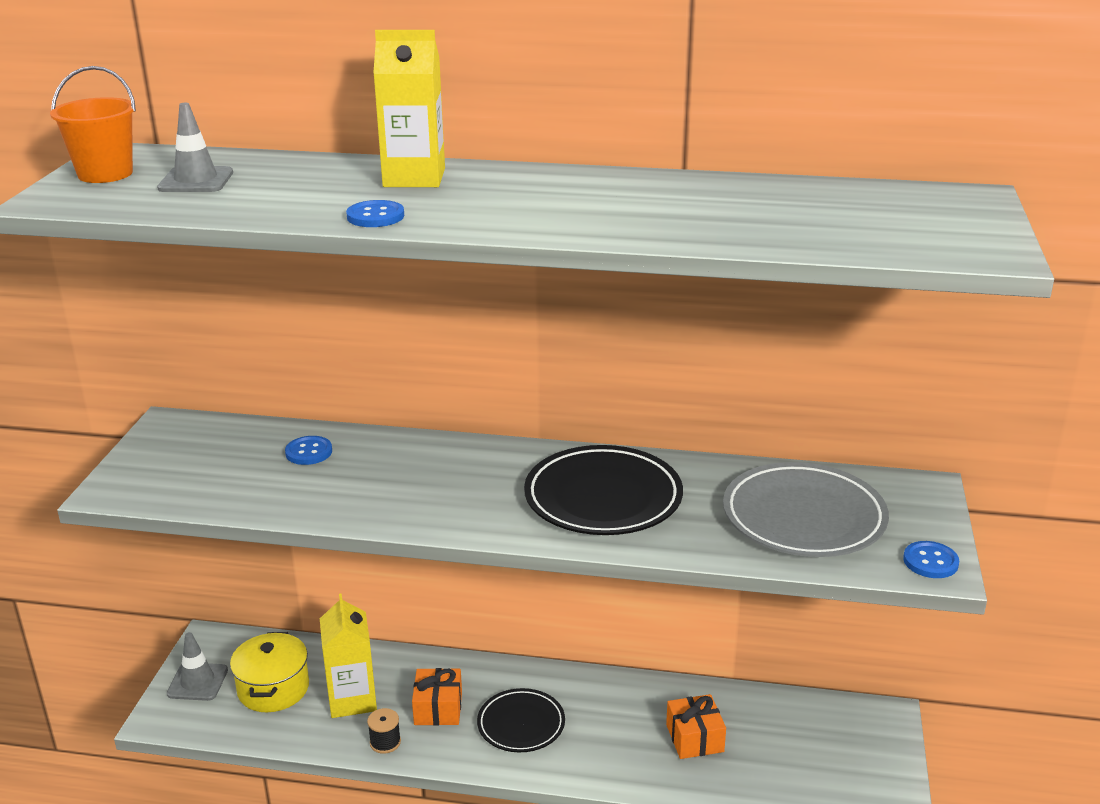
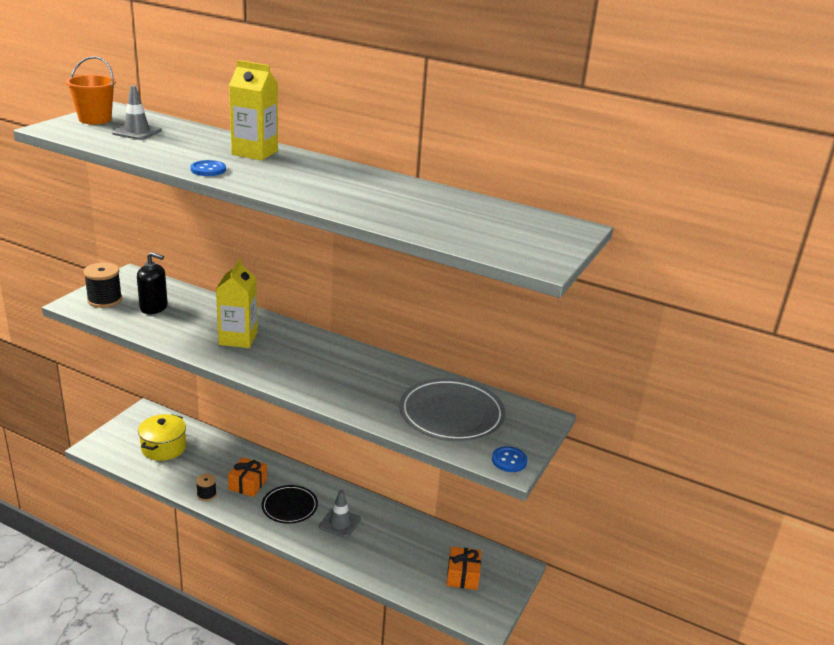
camera: 15 degrees right, 0 degrees up
grey traffic cone [167,632,228,701] -> grey traffic cone moved to [319,490,361,538]
blue button [285,436,332,465] -> none
yellow carton [320,593,377,718] -> yellow carton moved to [216,259,258,348]
black plate [524,445,683,535] -> none
orange gift [666,694,726,759] -> orange gift moved to [447,547,481,590]
none -> black spool [83,262,122,308]
none -> black soap dispenser [137,252,168,314]

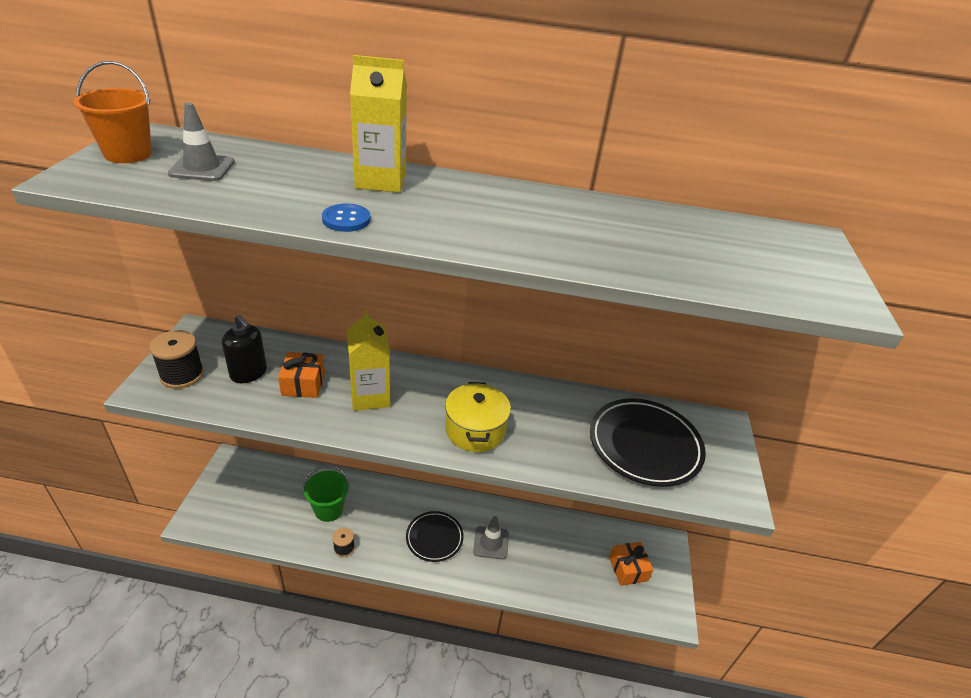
camera: 20 degrees left, 10 degrees up
black soap dispenser [137,252,168,314] -> black soap dispenser turned 45 degrees clockwise [222,315,267,383]
yellow pot [138,414,186,461] -> yellow pot moved to [445,382,511,452]
orange gift [228,457,267,497] -> orange gift moved to [278,352,325,398]
grey plate [399,378,505,442] -> black plate [590,398,706,487]
blue button [492,446,527,472] -> none
none -> green bucket [303,465,349,522]

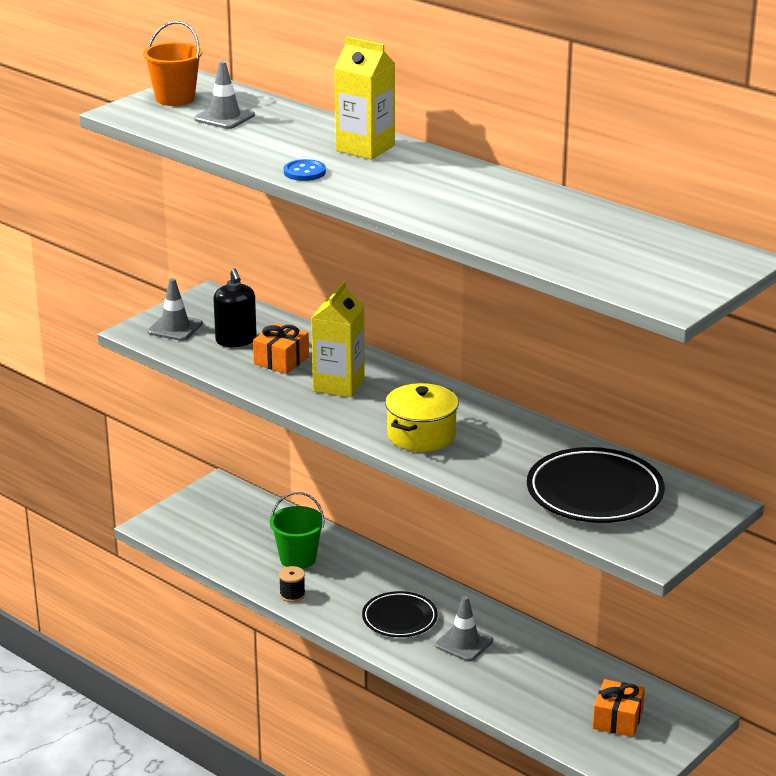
camera: 35 degrees right, 10 degrees down
black spool [149,330,204,389] -> grey traffic cone [148,278,203,341]

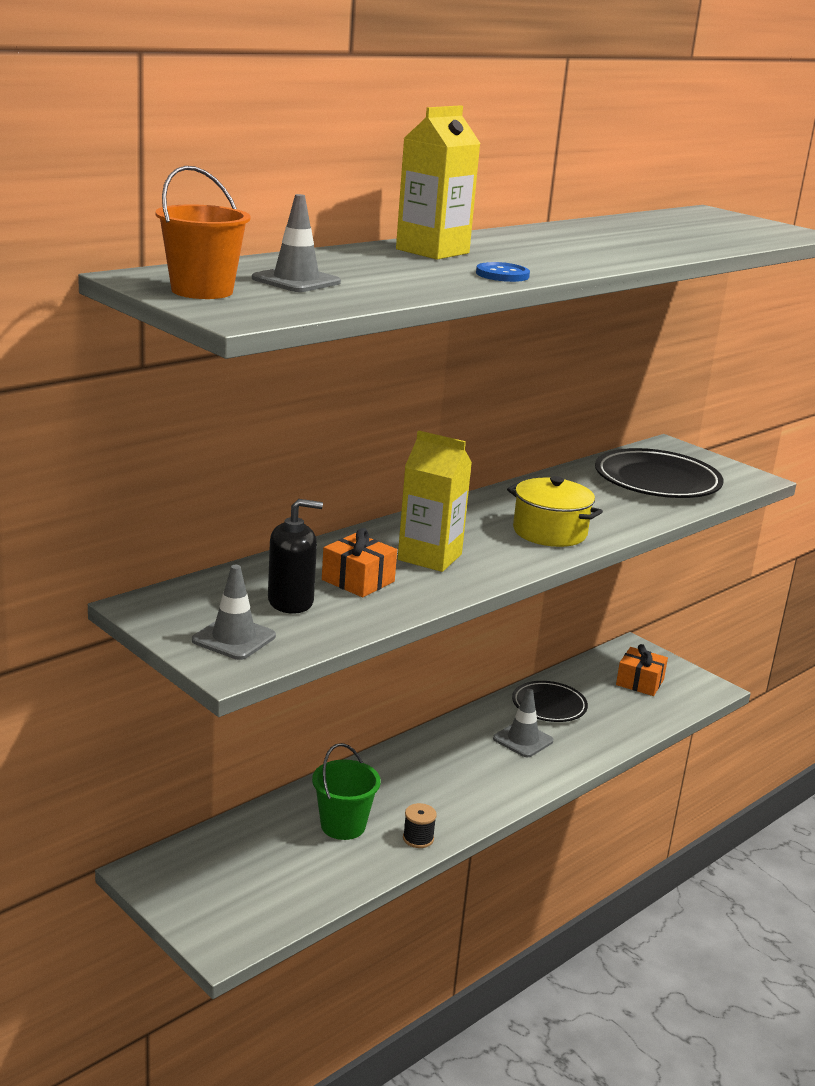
camera: 85 degrees left, 5 degrees down
black plate [362,591,438,637] -> black plate moved to [512,681,588,722]

